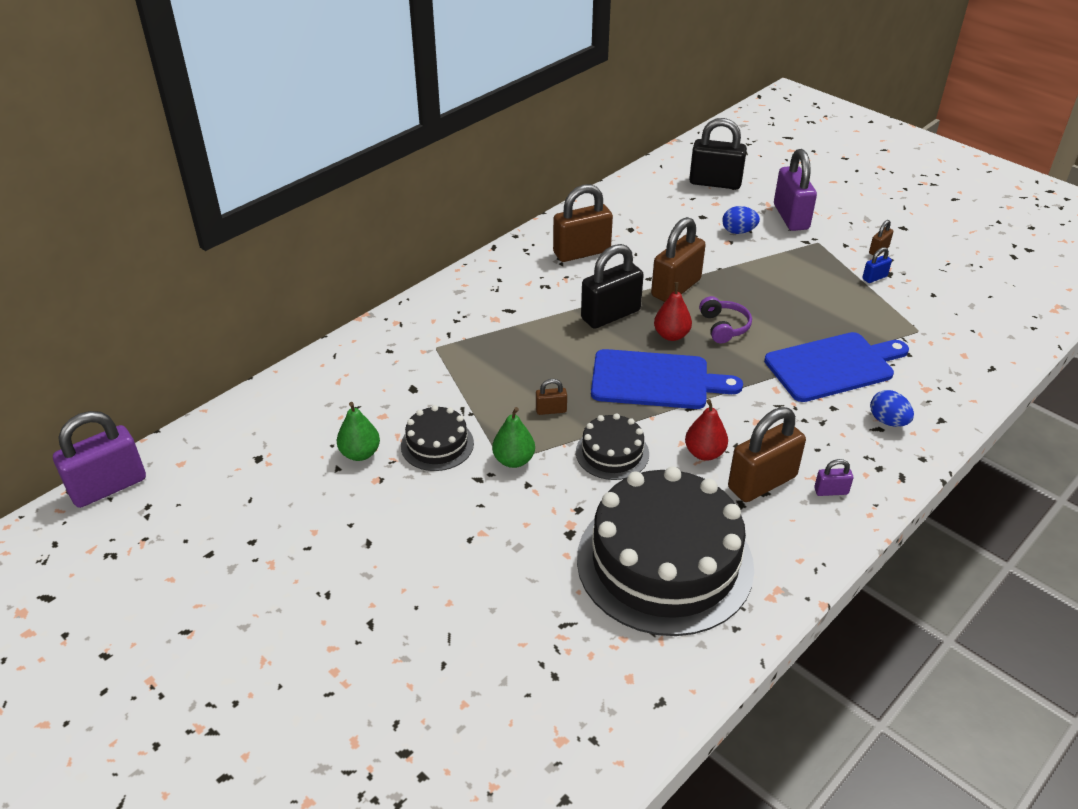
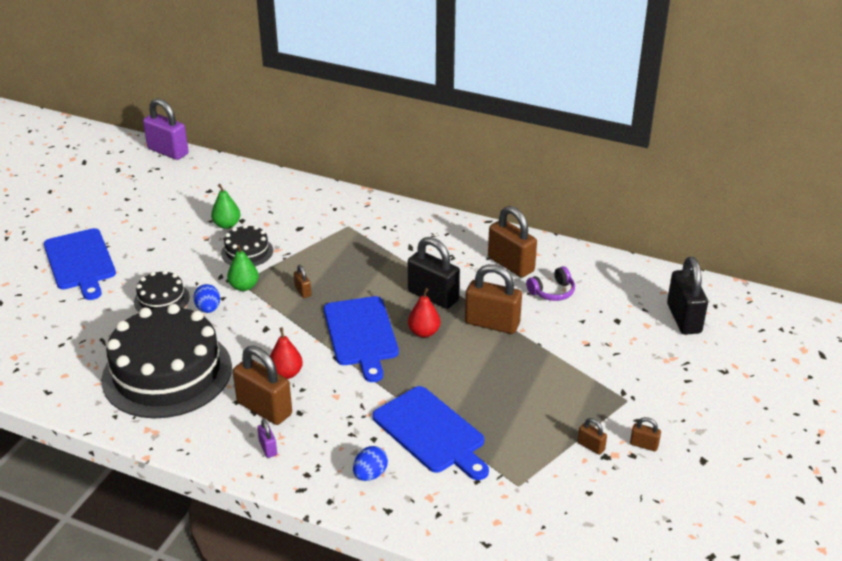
camera: 70 degrees right, 5 degrees down
black cake [576,413,649,480] -> black cake moved to [134,270,189,312]
purple headphones [699,296,752,343] -> purple headphones moved to [526,266,575,301]
blue egg [722,206,760,234] -> blue egg moved to [193,284,220,313]
purple padlock [774,149,817,231] -> none
blue padlock [862,247,892,283] -> brown padlock [578,418,607,455]
none -> blue cutting board [44,228,116,300]

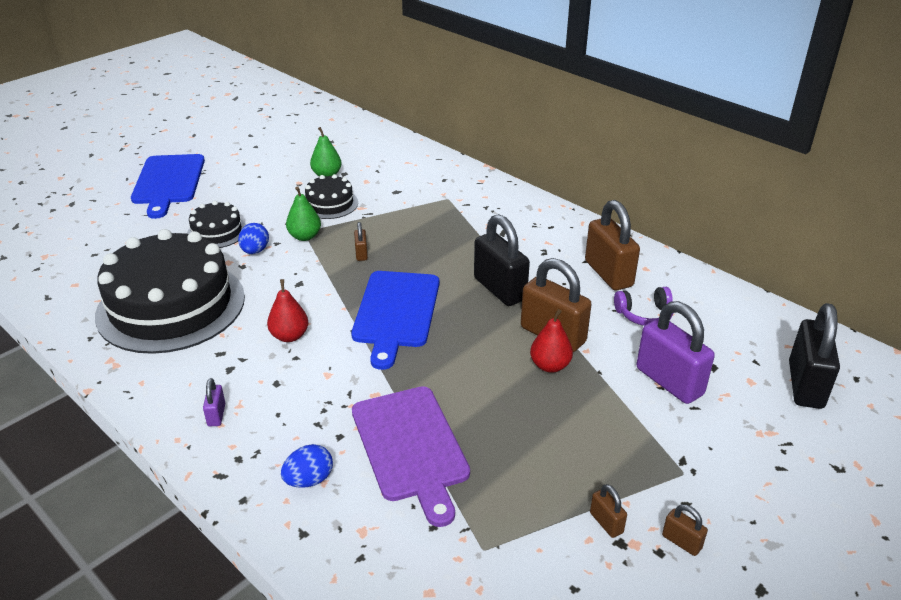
camera: 20 degrees right, 0 degrees up
purple padlock [143,98,189,160] -> purple padlock moved to [636,301,715,404]
brown padlock [233,346,292,425] -> none
blue cutting board [372,386,489,480] -> purple cutting board [352,386,470,527]
red pear [408,288,440,338] -> red pear moved to [530,309,573,373]

